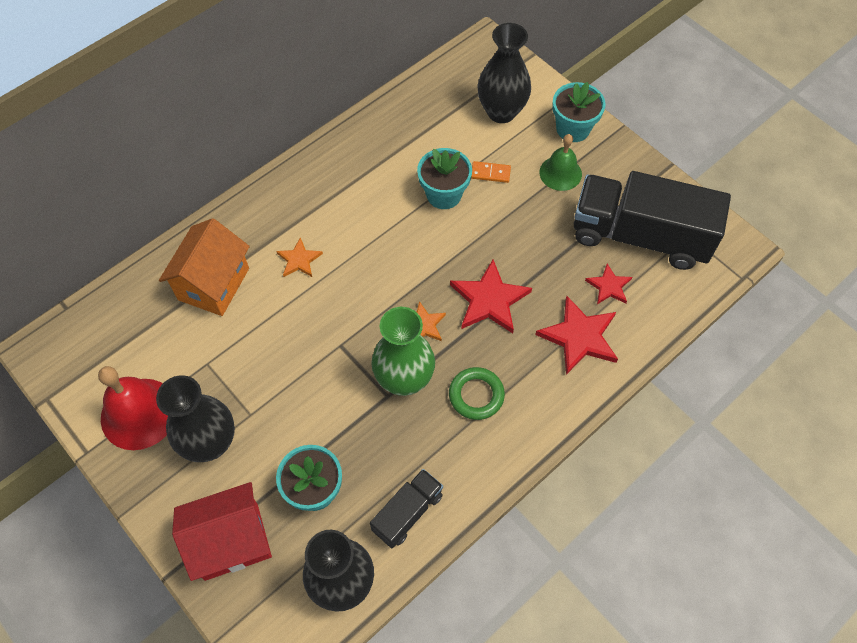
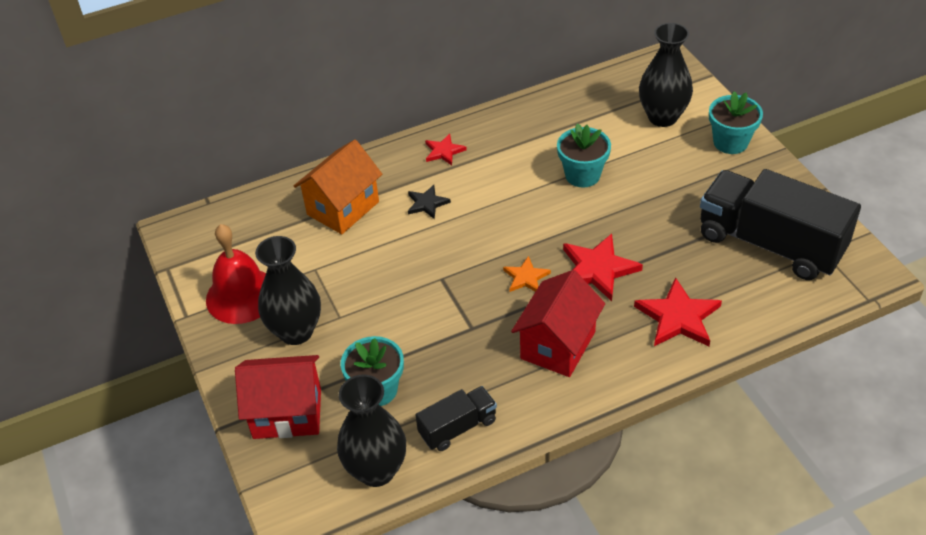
camera: 20 degrees right, 15 degrees down
orange star [276,237,323,277] -> black star [408,185,451,219]
green vase [371,307,435,396] -> none
green ring [449,367,505,420] -> red house [511,270,605,377]
orange domino [471,161,511,183] -> none
green bell [539,134,582,191] -> none
red star [585,264,632,304] -> red star moved to [425,134,467,166]

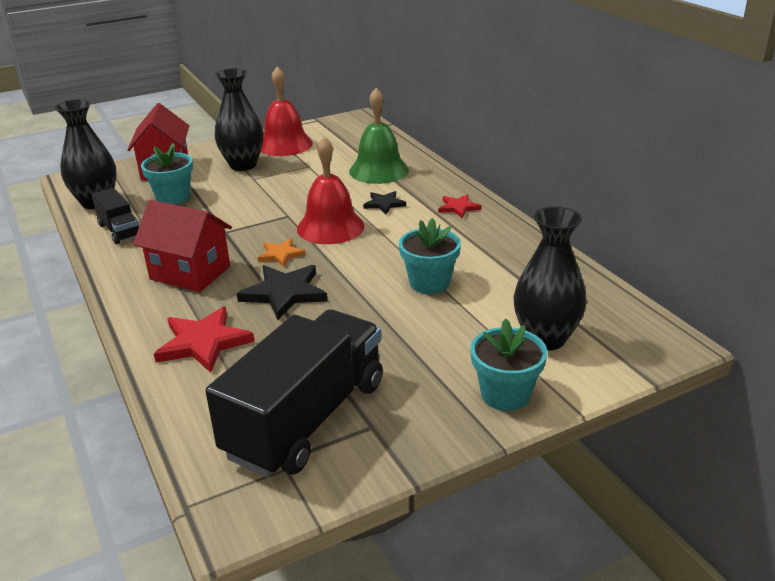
camera: 85 degrees right, 15 degrees down
orange house [294,140,382,234] -> green bell [349,88,409,184]
red star [563,234,643,301] -> black star [237,265,327,320]
none -> red bell [297,136,365,244]

